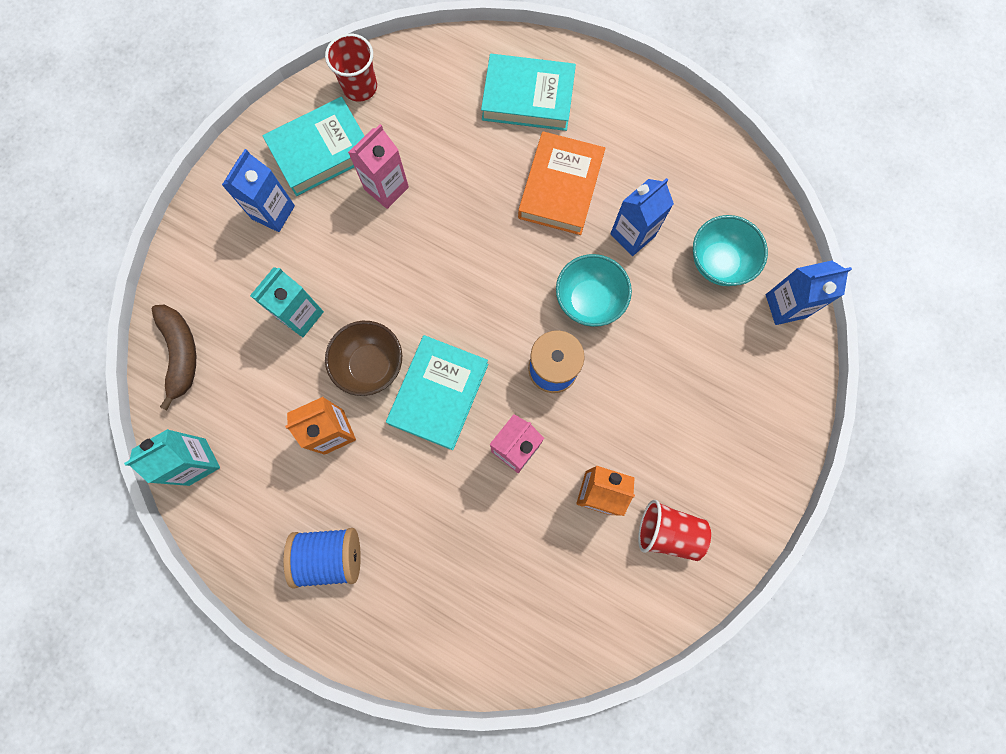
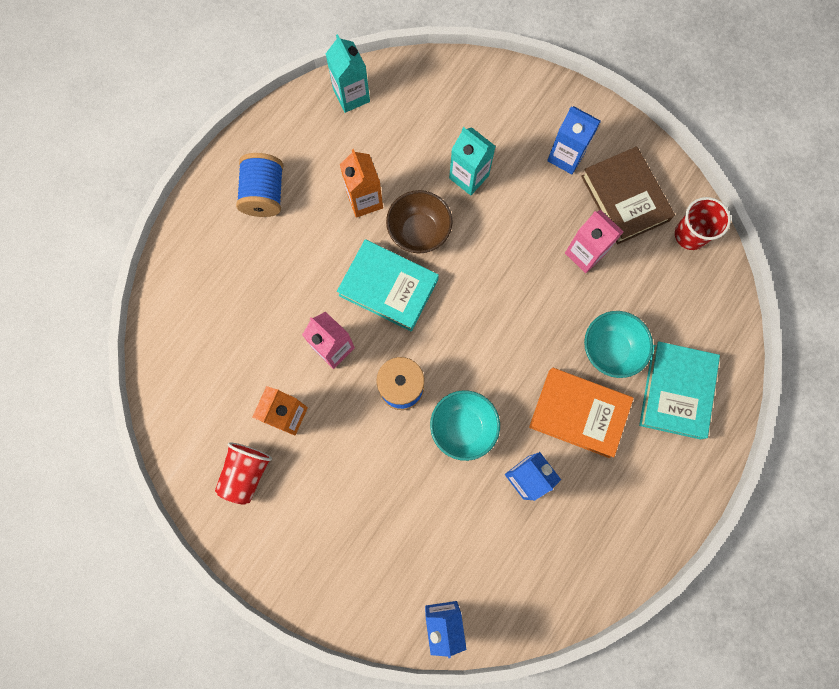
camera: 95 degrees right, 0 degrees up
brown banana [152,305,196,410] -> none
turquoise book [263,97,364,196] -> brown book [581,146,675,244]
turquoise bowl [693,215,768,286] -> turquoise bowl moved to [584,311,653,378]

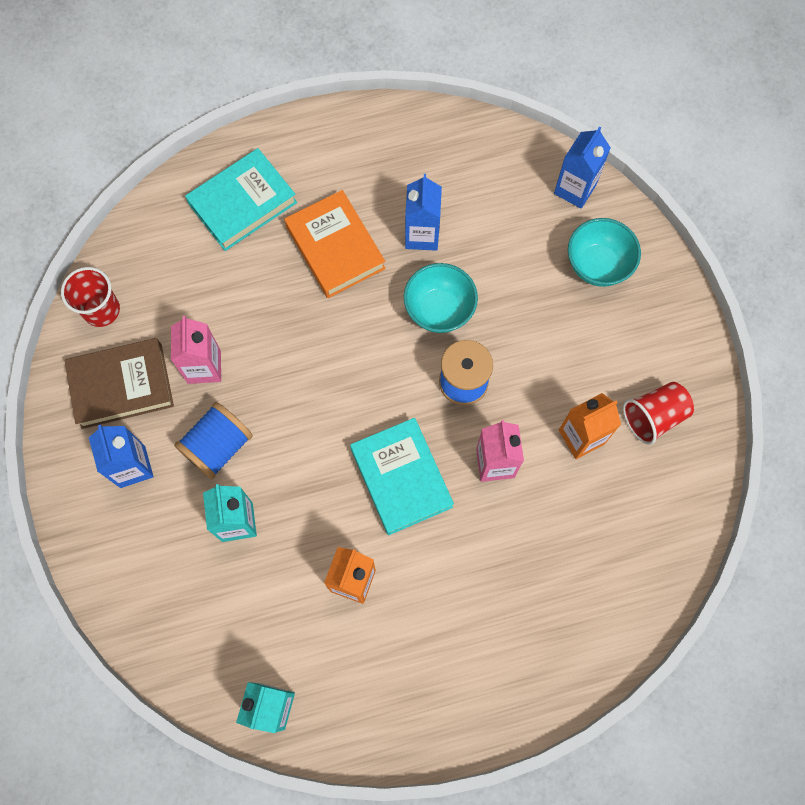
camera: 140 degrees left, 5 degrees down
blue spool [236,153,283,217] -> blue spool moved to [174,402,253,479]
brown bowl [386,190,453,253] -> none
brown book [581,146,675,244] -> brown book turned 60 degrees clockwise [64,338,174,429]
turquoise bowl [584,311,653,378] -> turquoise bowl moved to [568,218,641,287]

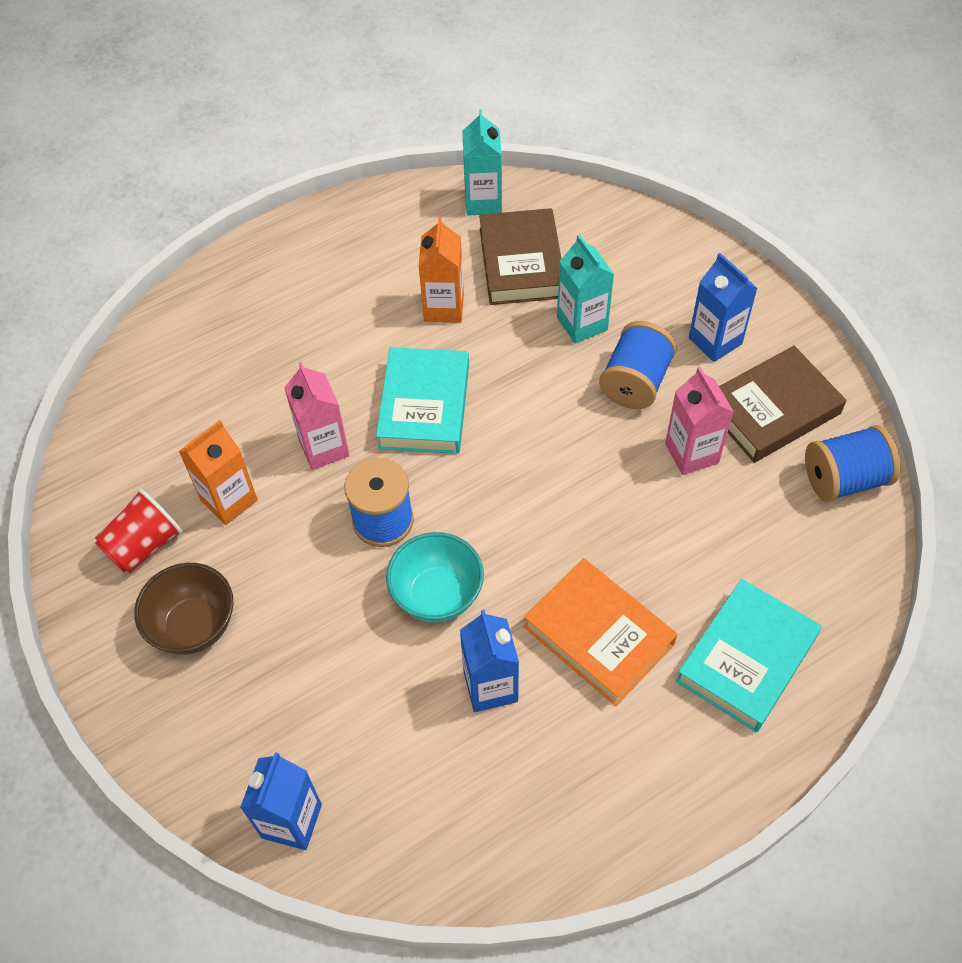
camera: 165 degrees right, 15 degrees down
red cup [61,267,120,327] -> blue spool [805,425,900,502]
turquoise book [350,418,454,535] -> turquoise book turned 45 degrees clockwise [376,347,469,454]
turquoise bowl [568,218,641,287] -> none
none -> brown bowl [134,563,233,655]
none -> brown book [479,208,561,305]

